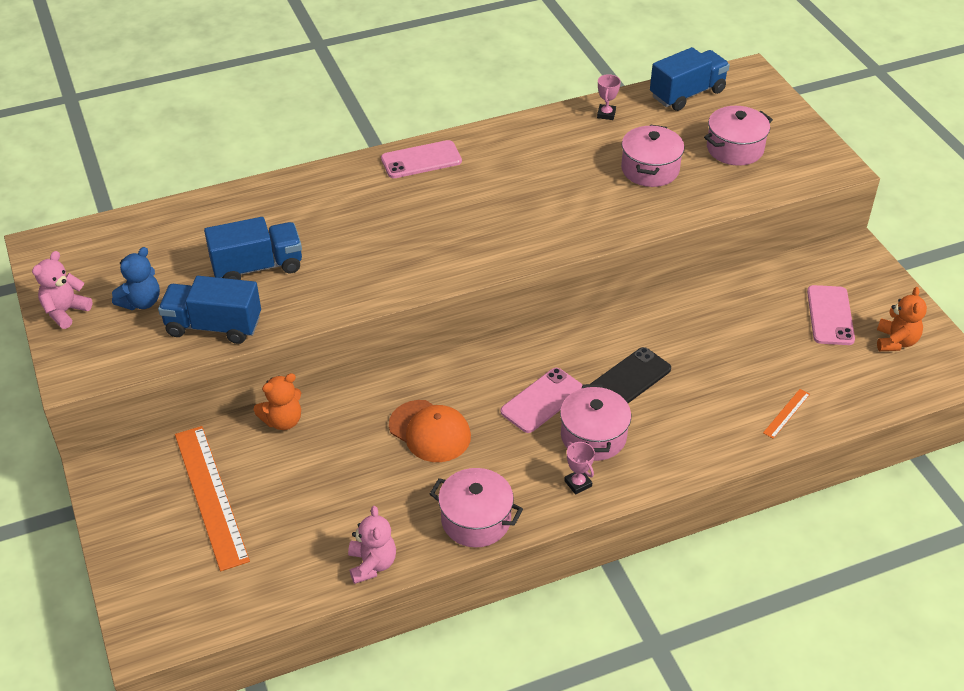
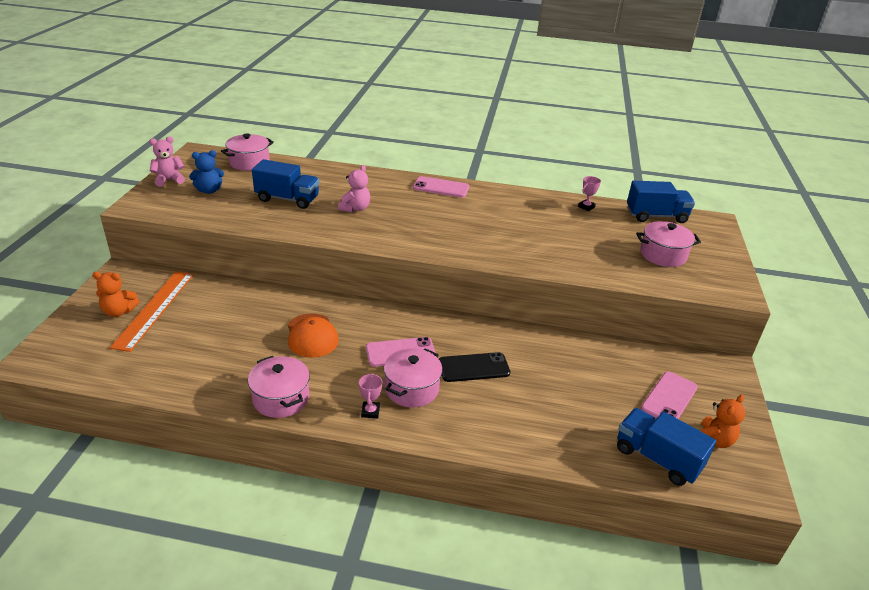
camera: 30 degrees right, 10 degrees down
blue truck [158,276,261,344] -> blue truck moved to [617,408,716,486]
orange teddy bear [253,373,301,430] -> orange teddy bear moved to [92,272,140,317]
pink teddy bear [348,506,396,584] -> pink teddy bear moved to [338,165,370,212]
pink pot [621,124,684,187] -> pink pot moved to [221,133,274,171]
orange ruler [763,389,810,439] -> none

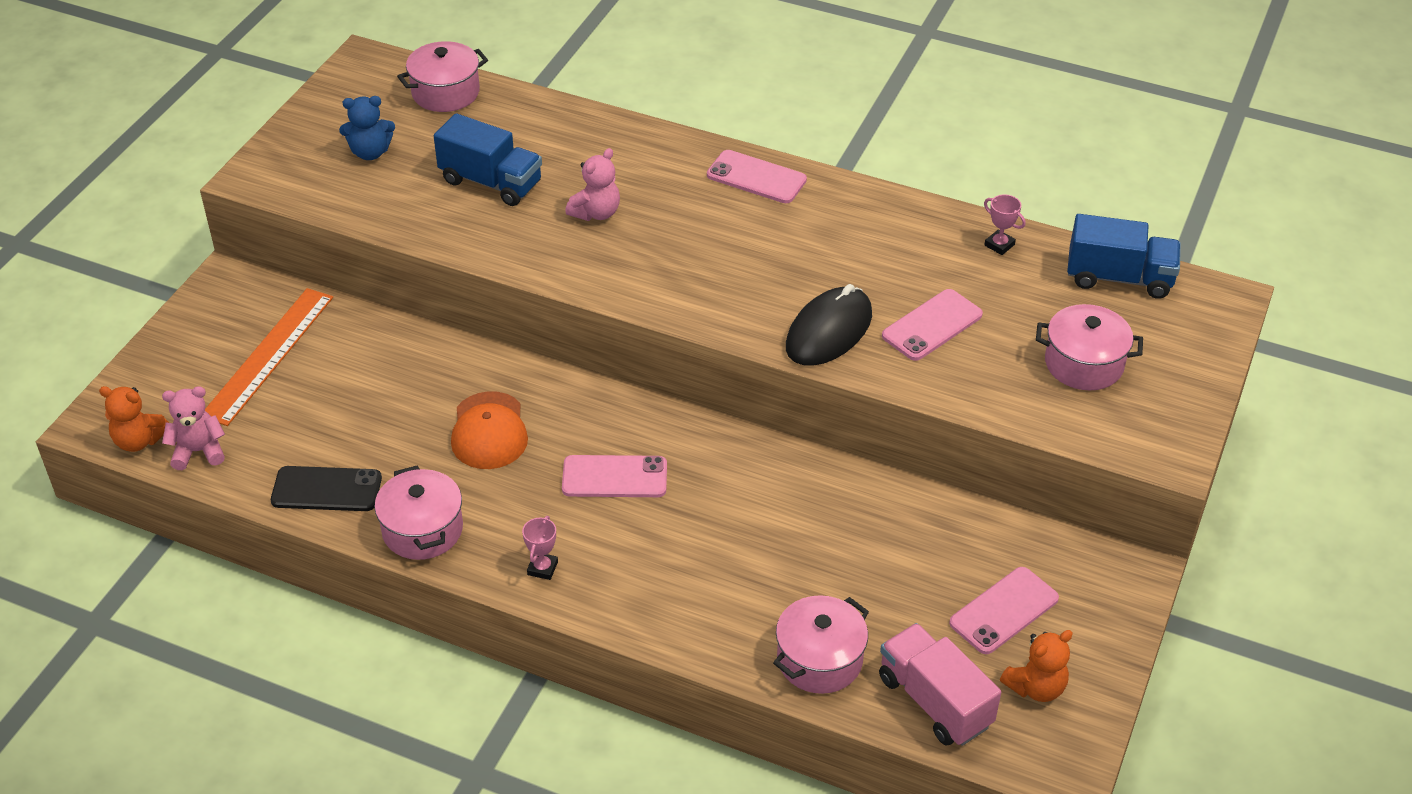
camera: 15 degrees right, 10 degrees up
orange teddy bear [92,272,140,317] -> orange teddy bear moved to [99,386,169,452]
pink teddy bear [149,137,185,187] -> pink teddy bear moved to [162,386,225,470]
pink pot [384,348,442,408] -> pink pot moved to [773,595,869,694]
black phone [439,352,510,382] -> black phone moved to [271,466,382,511]
pink trophy [578,176,601,211] -> pink trophy turned 75 degrees clockwise [984,194,1026,255]
blue truck [617,408,716,486] -> pink truck [879,623,1001,746]
none -> black mouse [786,284,872,366]
none -> pink phone [882,289,983,361]

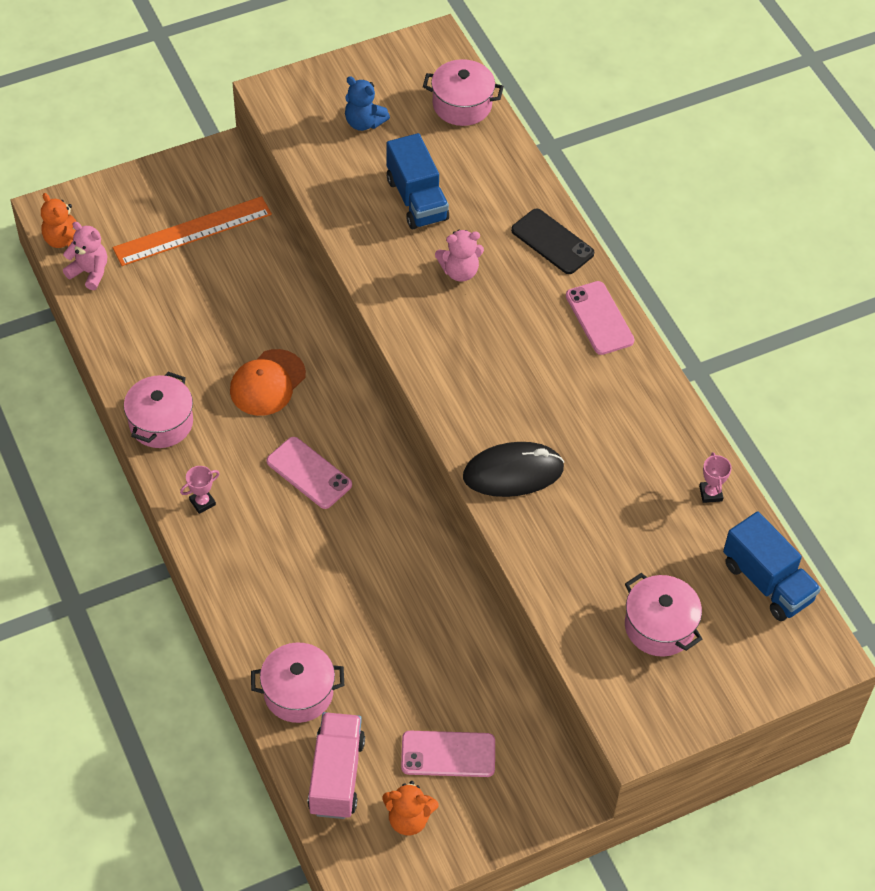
camera: 40 degrees right, 10 degrees up
black phone [271,466,382,511] -> black phone moved to [511,209,594,274]
pink phone [882,289,983,361] -> none

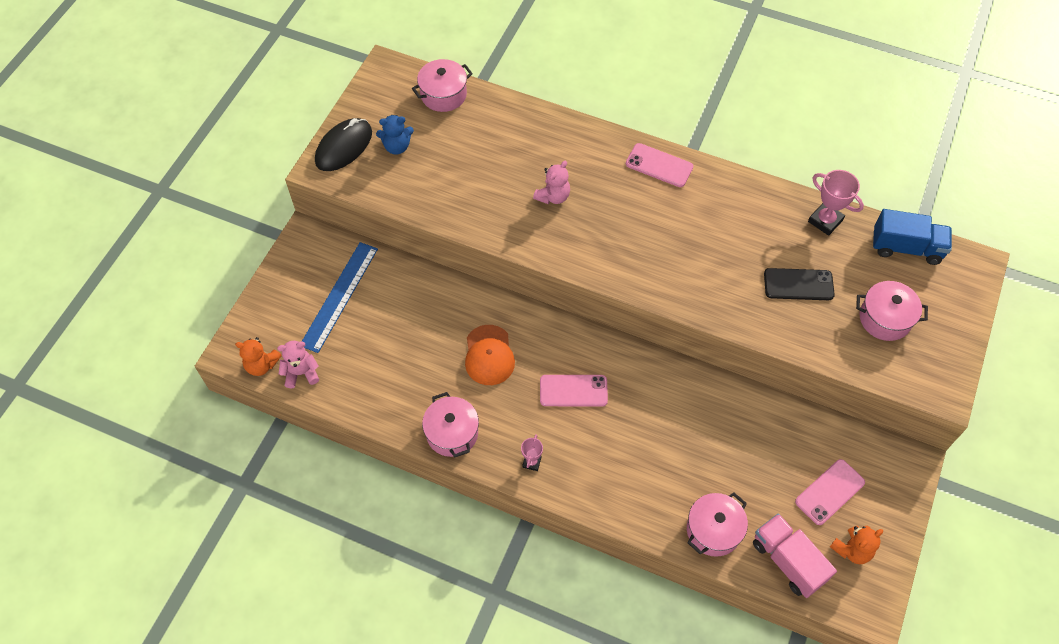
camera: 40 degrees left, 5 degrees up
orange ruler [113,196,272,266] -> blue ruler [302,242,378,353]
blue truck [387,133,449,229] -> none
black mouse [463,442,564,497] -> black mouse moved to [315,118,372,171]
black phone [511,209,594,274] -> black phone moved to [764,268,835,300]
pink trophy [699,452,732,503] -> pink trophy [808,170,864,235], size x1.72

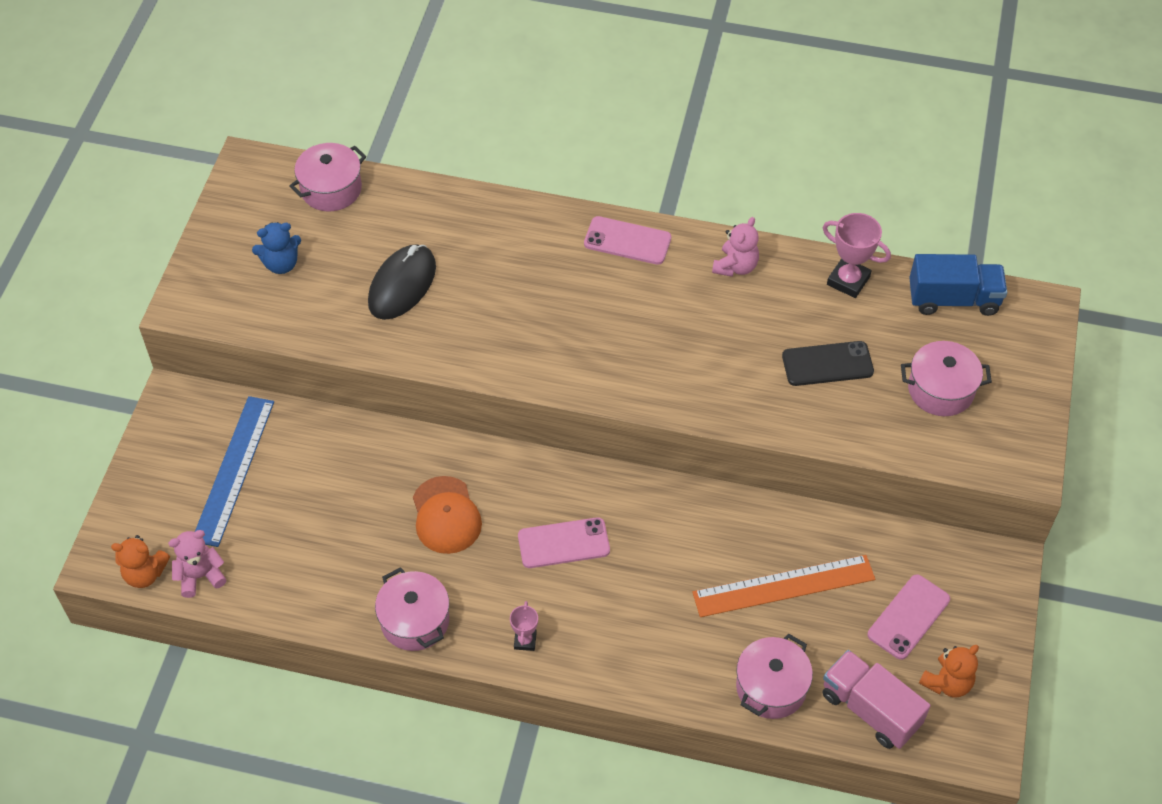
camera: 10 degrees left, 5 degrees down
black mouse [315,118,372,171] -> black mouse moved to [368,244,436,320]
pink teddy bear [533,161,570,204] -> pink teddy bear moved to [712,217,759,277]
none -> orange ruler [692,555,875,617]

